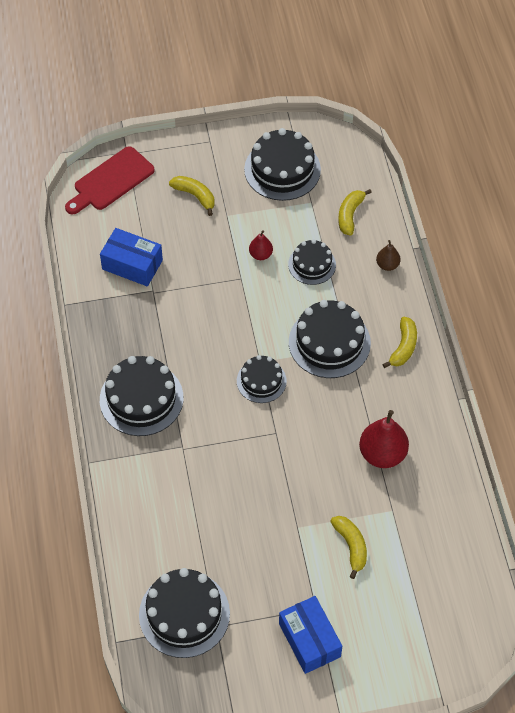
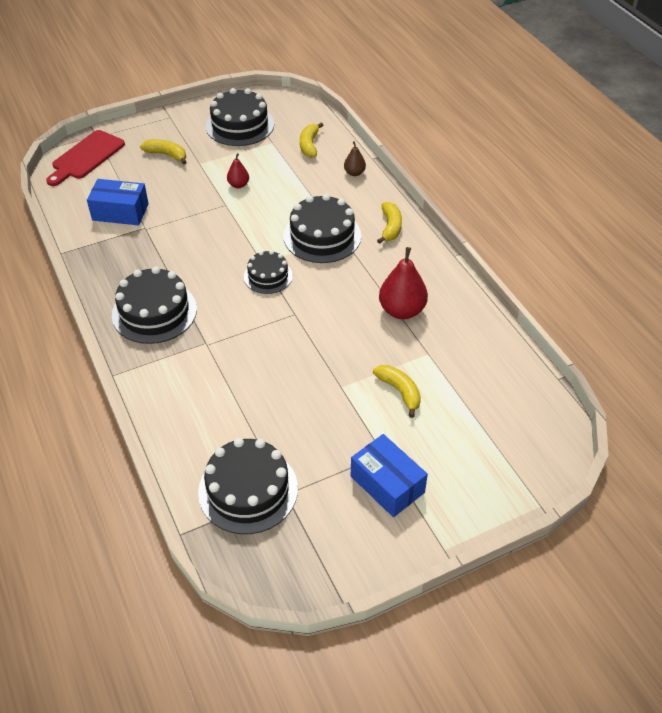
camera: 15 degrees left, 10 degrees down
black cake [288,239,336,285] -> none

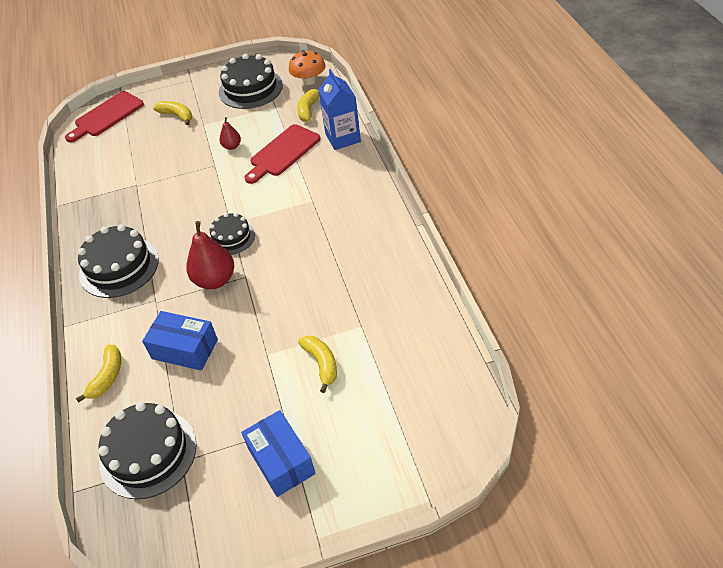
camera: 15 degrees right, 0 degrees up
blue box [87,179,149,225] -> blue box moved to [142,311,218,371]
black cake [283,194,361,263] -> none
brown pear [344,141,366,176] -> blue carton [318,69,361,150]
yellow banana [377,202,402,244] -> yellow banana moved to [76,344,121,403]
red pear [379,247,428,319] -> red pear moved to [186,221,234,289]
none -> red cutting board [244,124,321,184]
none -> orange mushroom [289,50,325,85]

